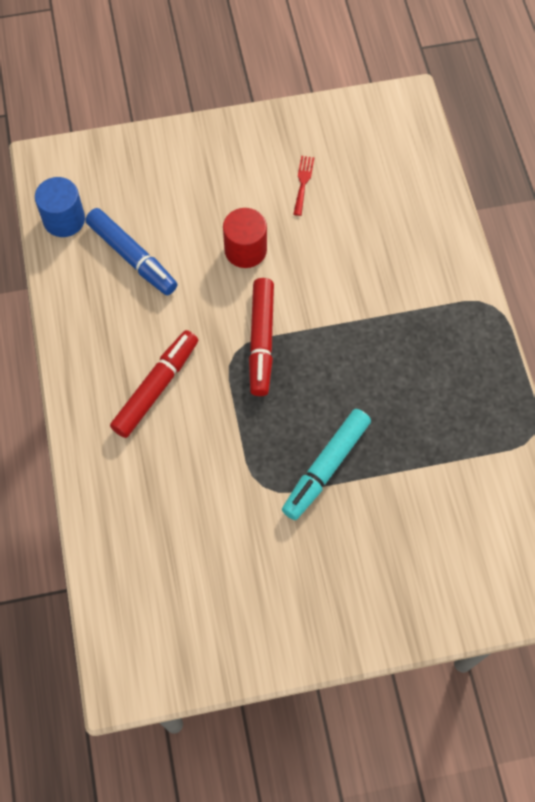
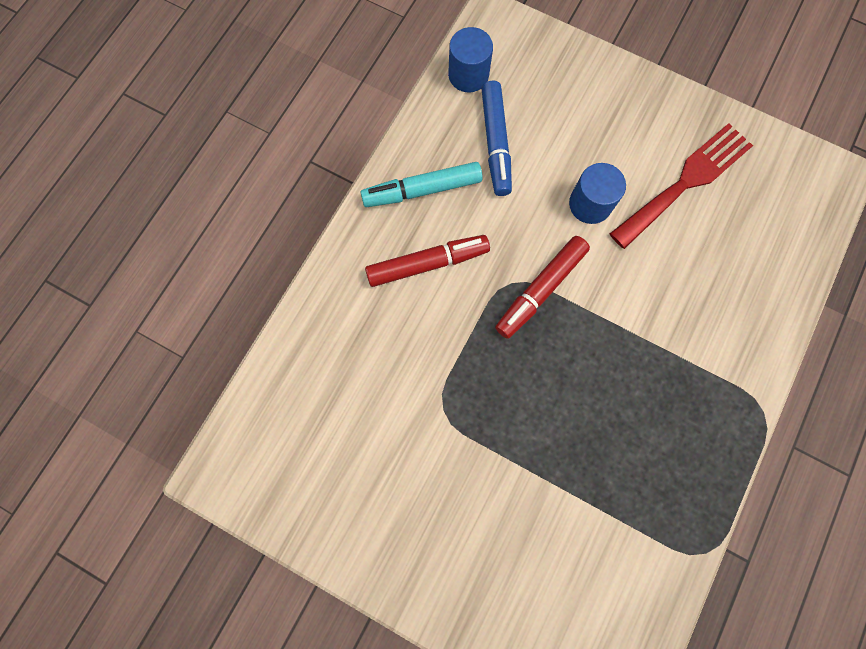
camera: 40 degrees right, 10 degrees up
red cylinder [223,208,267,268] -> blue cylinder [569,163,626,224]
turquoise marker [282,409,371,520] -> turquoise marker moved to [361,162,483,207]
red fork [293,156,314,216] -> red fork [610,123,753,249], size x2.43

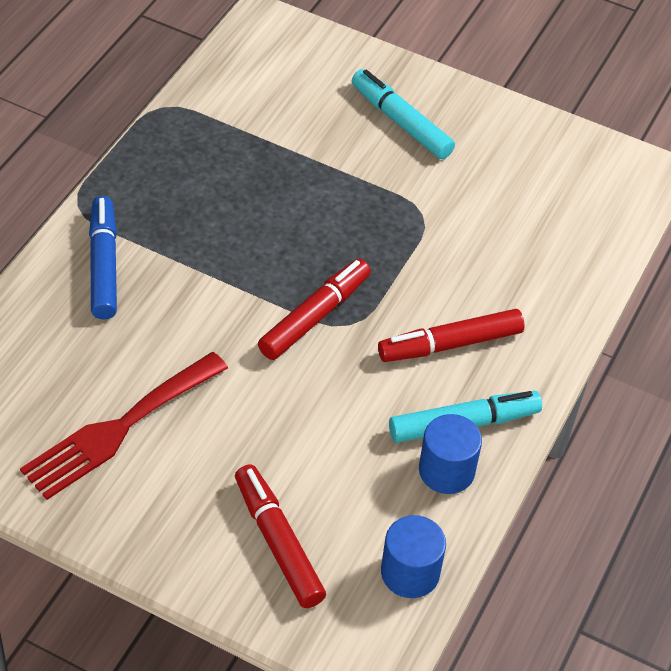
camera: 175 degrees right, 25 degrees down
blue marker [481,81,512,196] -> blue marker moved to [89,196,117,319]
blue cylinder [569,163,626,224] -> blue cylinder moved to [419,414,482,494]
none -> red marker [235,464,326,608]
none -> turquoise marker [352,69,455,159]

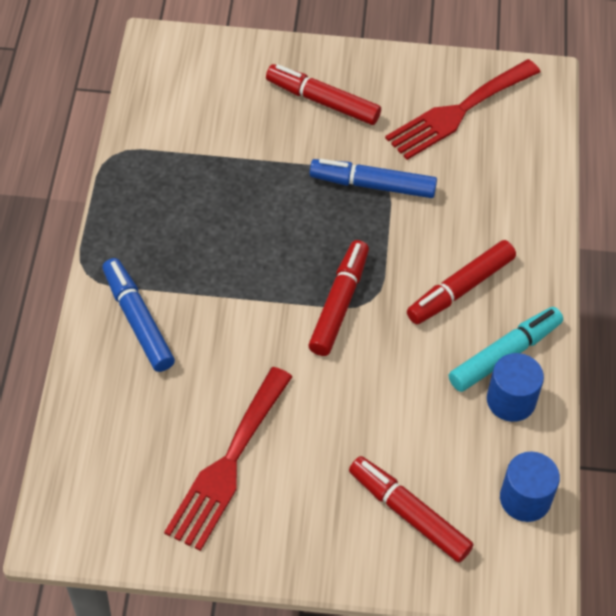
camera: 20 degrees left, 5 degrees up
turquoise marker [352,69,455,159] -> red marker [266,64,381,125]
none -> blue marker [310,159,437,198]
none -> red fork [385,59,541,160]

